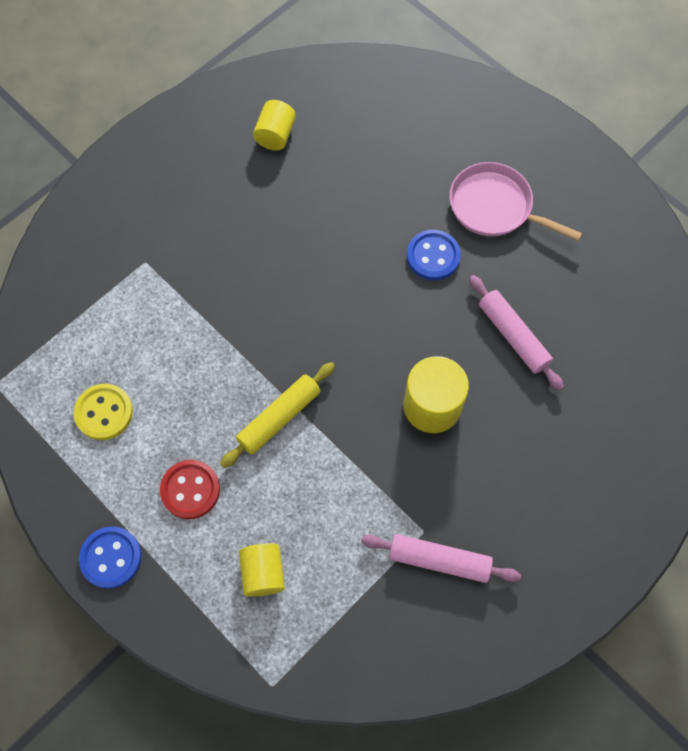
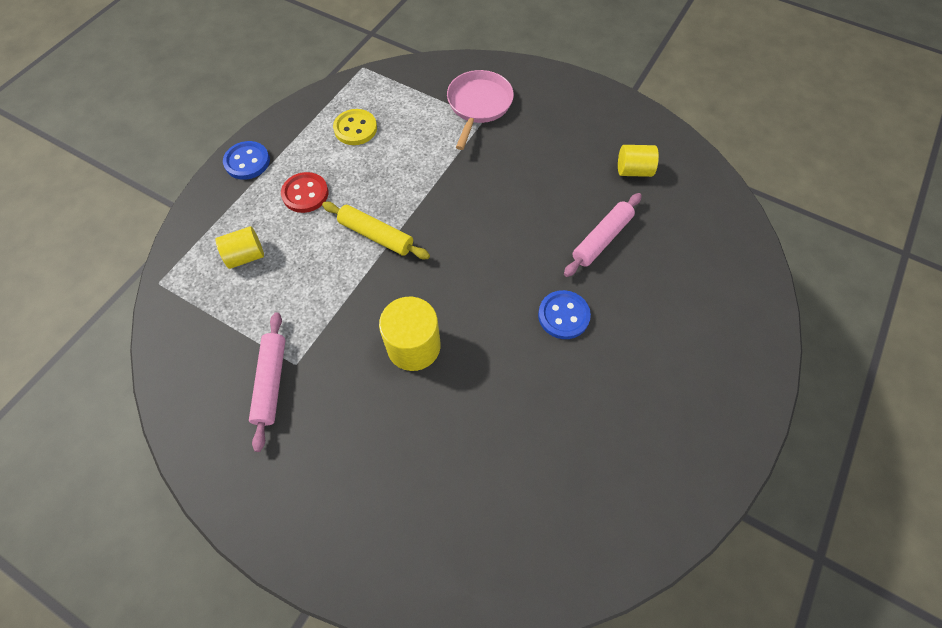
camera: 75 degrees right, 5 degrees down
pink pan [449,162,582,241] -> pink pan moved to [447,70,514,150]
pink rolling pin [469,275,564,390] -> pink rolling pin moved to [564,193,642,277]

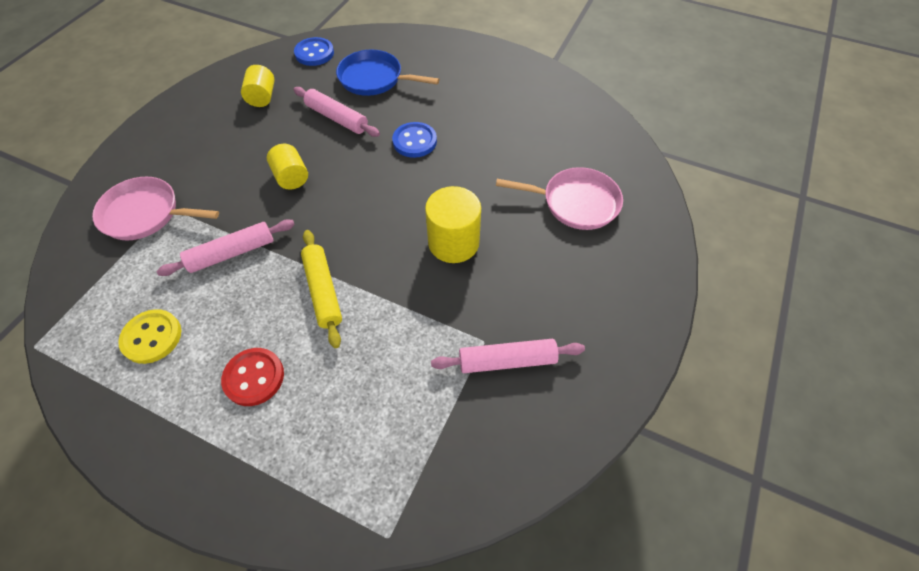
camera: 95 degrees left, 5 degrees down
yellow cylinder [216,226,264,269] -> yellow cylinder moved to [267,144,308,189]
blue button [223,141,270,180] -> blue button moved to [294,37,334,66]
yellow rolling pin [322,202,430,259] -> yellow rolling pin turned 45 degrees counterclockwise [301,230,342,348]
none -> pink rolling pin [157,219,295,276]
none -> blue pan [336,50,439,96]
none -> pink pan [496,167,623,230]

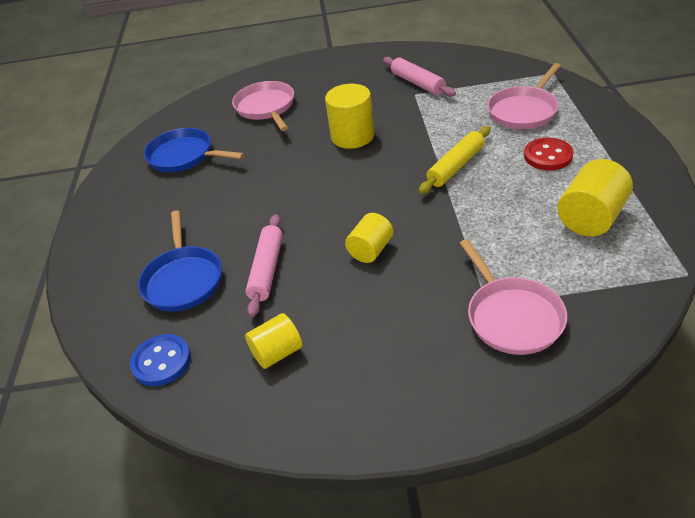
camera: 115 degrees left, 15 degrees down
yellow button [118,309,181,364] -> yellow cylinder [557,159,633,237]
pink rolling pin [157,219,295,276] -> none
blue button [392,122,437,158] -> none
none -> blue pan [144,128,244,172]
none -> pink pan [487,63,561,129]

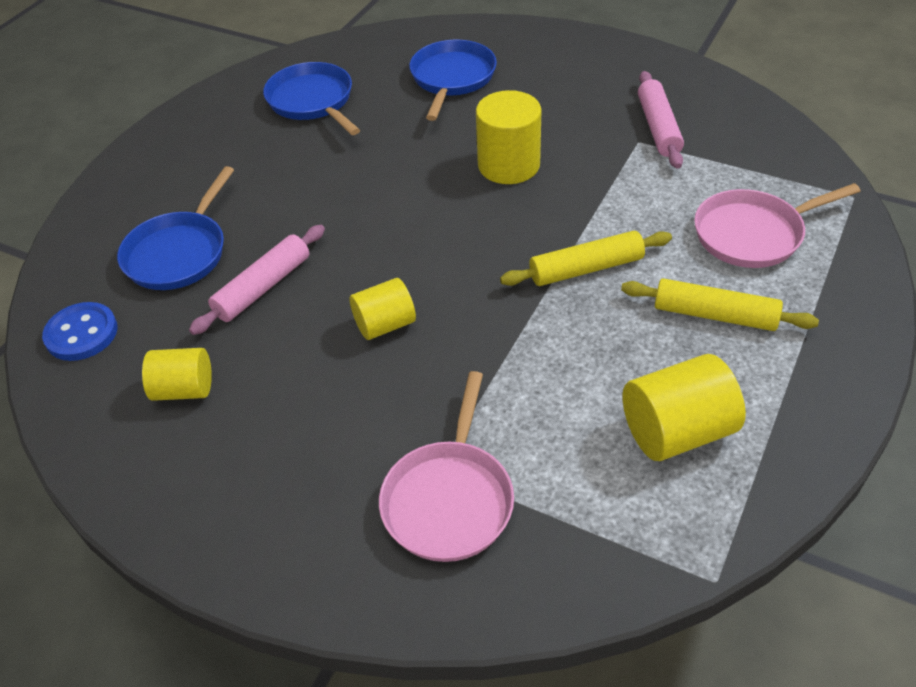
camera: 30 degrees right, 5 degrees up
pink pan [232,81,294,131] -> blue pan [409,40,497,121]
red button [524,138,573,170] -> yellow rolling pin [621,278,819,331]

